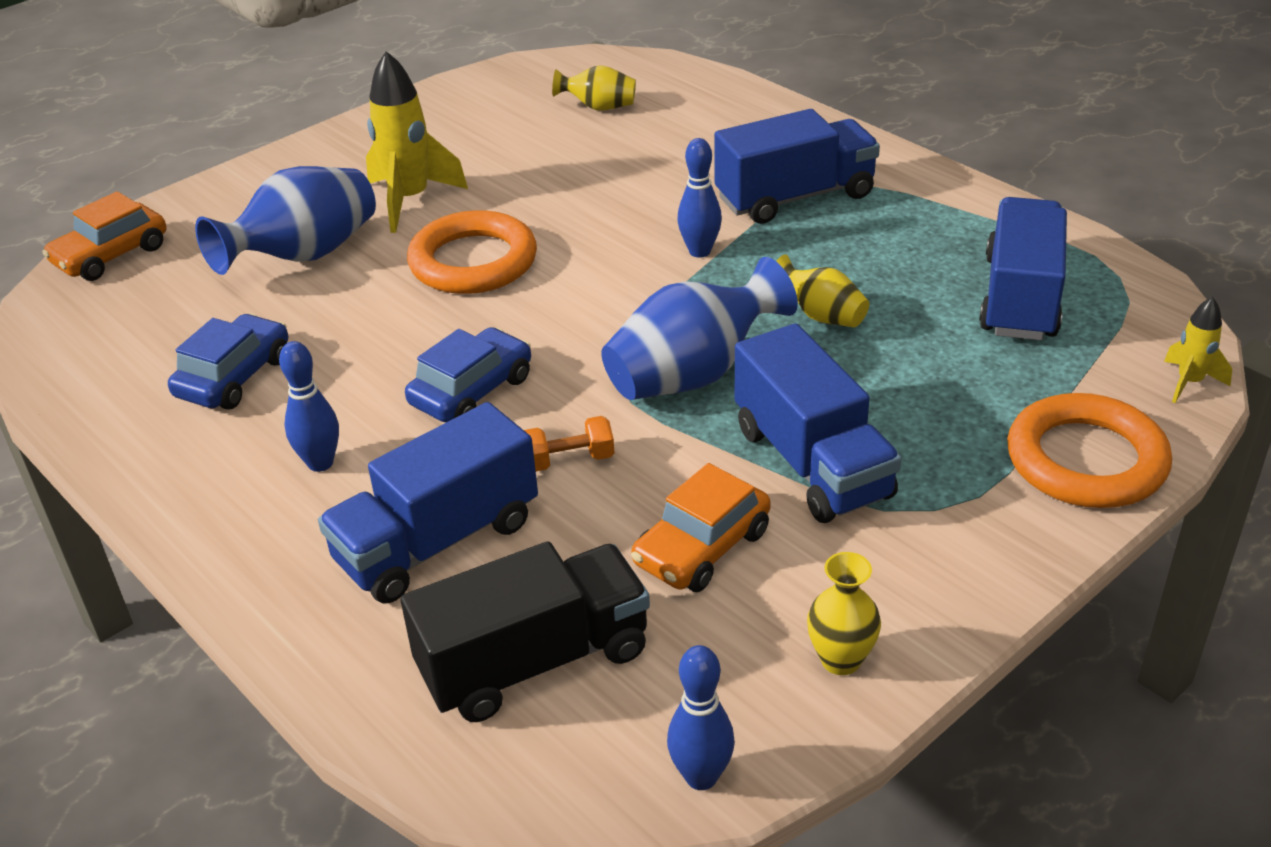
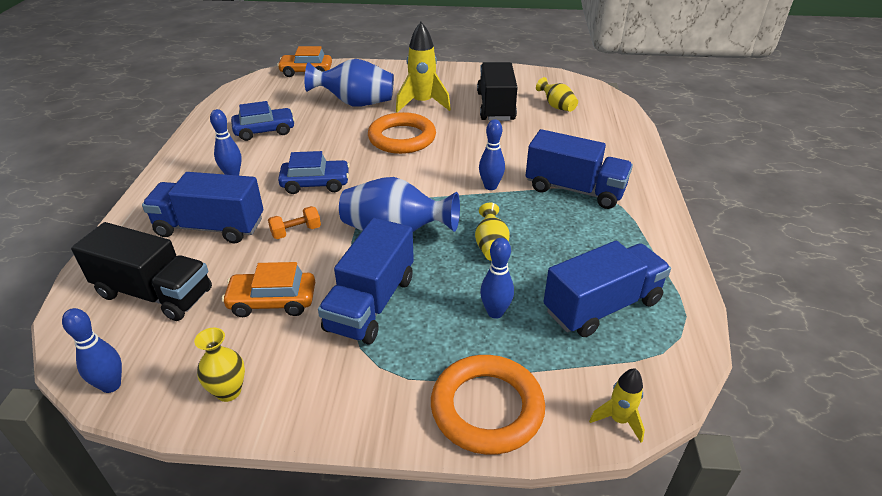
camera: 45 degrees right, 0 degrees up
orange dumbbell [524,416,614,471] -> orange dumbbell turned 60 degrees counterclockwise [268,206,321,239]
none -> black truck [477,62,518,121]
none -> blue bowling pin [480,238,514,319]

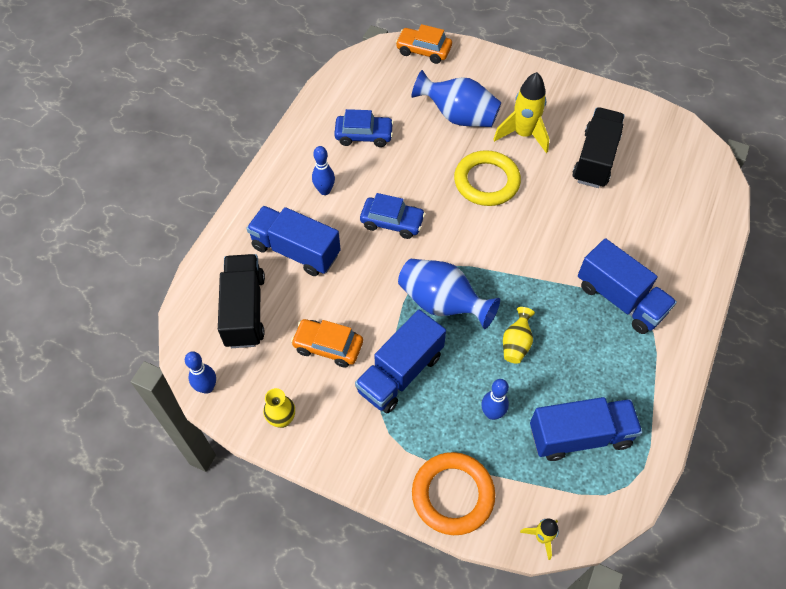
camera: 20 degrees right, 20 degrees up
black truck [71,222,212,321] -> black truck turned 135 degrees counterclockwise [218,254,265,348]
orange dumbbell [268,206,321,239] -> none
orange ring [368,112,436,154] -> yellow ring [454,150,521,206]
blue bowling pin [479,119,505,190] -> none
yellow vase [536,77,578,112] -> none

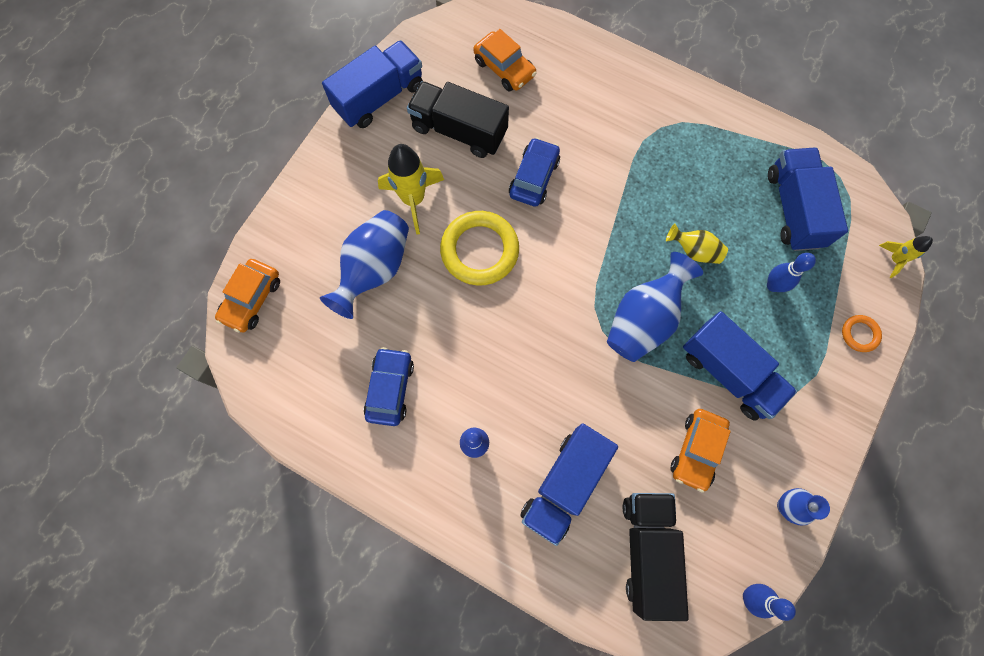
camera: 85 degrees left, 15 degrees up
black truck [218,254,265,348] -> black truck turned 90 degrees clockwise [623,493,689,621]
yellow vase [263,388,295,428] -> blue vase [777,488,830,526]
blue car [360,193,426,239] -> blue car moved to [509,137,560,207]
orange ring [412,452,495,535] -> orange ring [842,315,882,352], size x0.47
blue truck [578,238,677,334] -> blue truck moved to [322,40,423,128]
none -> orange car [473,29,537,92]

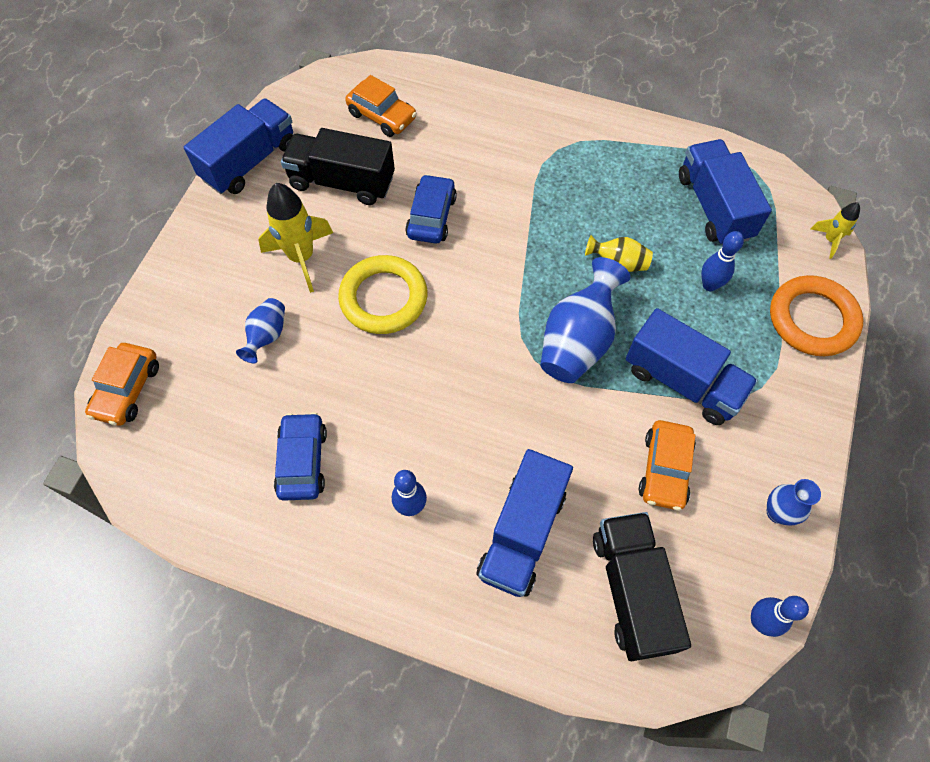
camera: 10 degrees left, 10 degrees down
blue vase [320,210,409,319] -> blue vase [236,298,285,363], size x0.54
orange ring [842,315,882,352] -> orange ring [770,275,863,356], size x2.12

